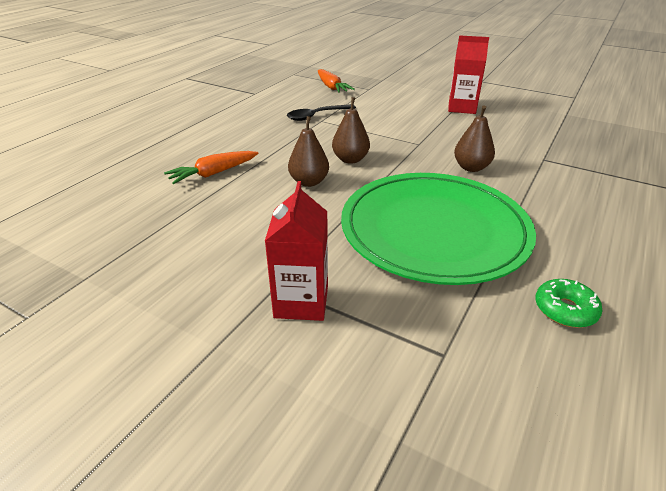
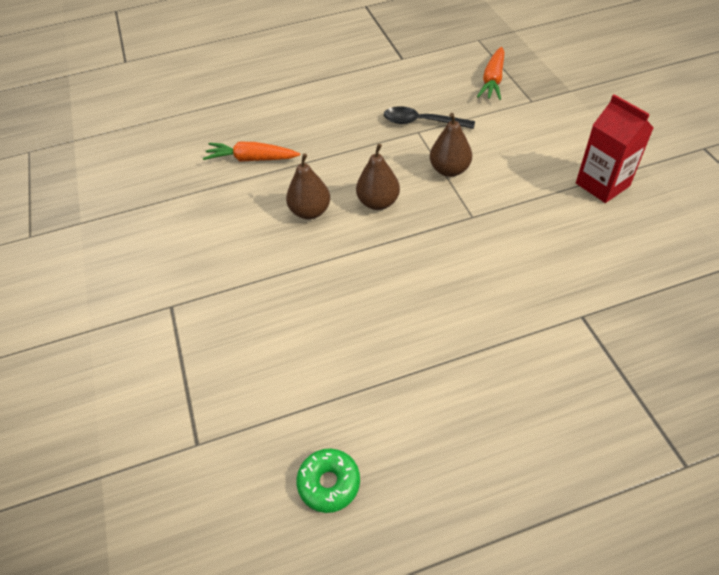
camera: 45 degrees right, 15 degrees up
red carton [265,181,328,321] -> none
green plate [341,173,536,285] -> none
brown pear [454,106,495,172] -> brown pear moved to [430,113,472,177]

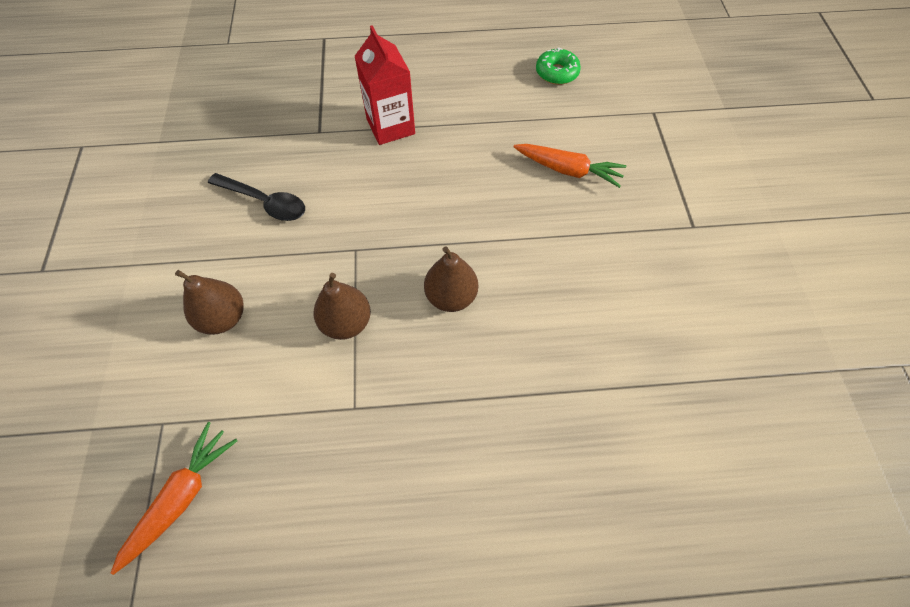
camera: 170 degrees left, 10 degrees up
orange carrot [203,142,300,162] -> orange carrot moved to [514,144,626,188]
brown pear [286,153,330,219] -> brown pear moved to [175,270,244,335]
black spoon [384,106,475,129] -> black spoon moved to [208,173,305,221]
red carton [576,94,654,203] -> red carton moved to [354,25,415,145]

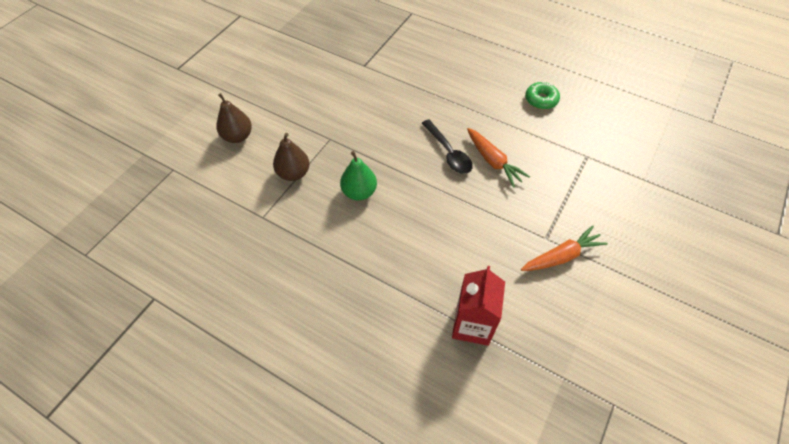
camera: 35 degrees right, 5 degrees down
orange carrot [111,422,238,575] -> orange carrot moved to [521,226,608,271]
black spoon [208,173,305,221] -> black spoon moved to [421,120,473,174]
red carton [354,25,415,145] -> red carton moved to [452,266,505,346]
brown pear [424,246,478,312] -> green pear [340,151,377,201]

